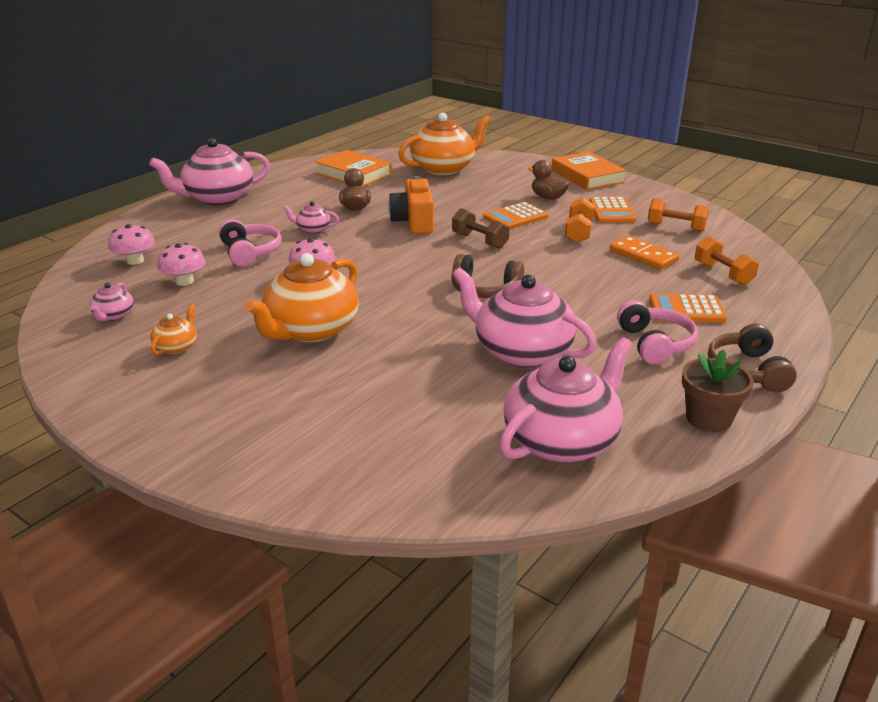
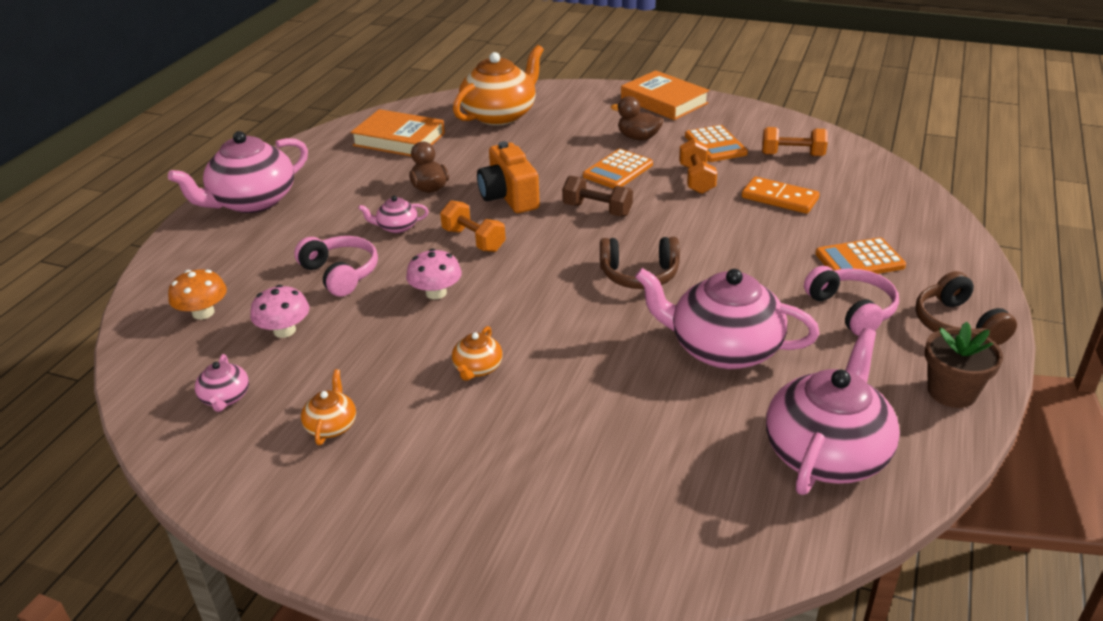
camera: 15 degrees left, 5 degrees up
pink mushroom [108,224,155,265] -> orange mushroom [168,269,227,320]
orange teapot [245,253,359,342] -> orange teapot [452,326,502,381], size x0.45
orange dumbbell [695,236,759,286] -> orange dumbbell moved to [440,200,506,252]

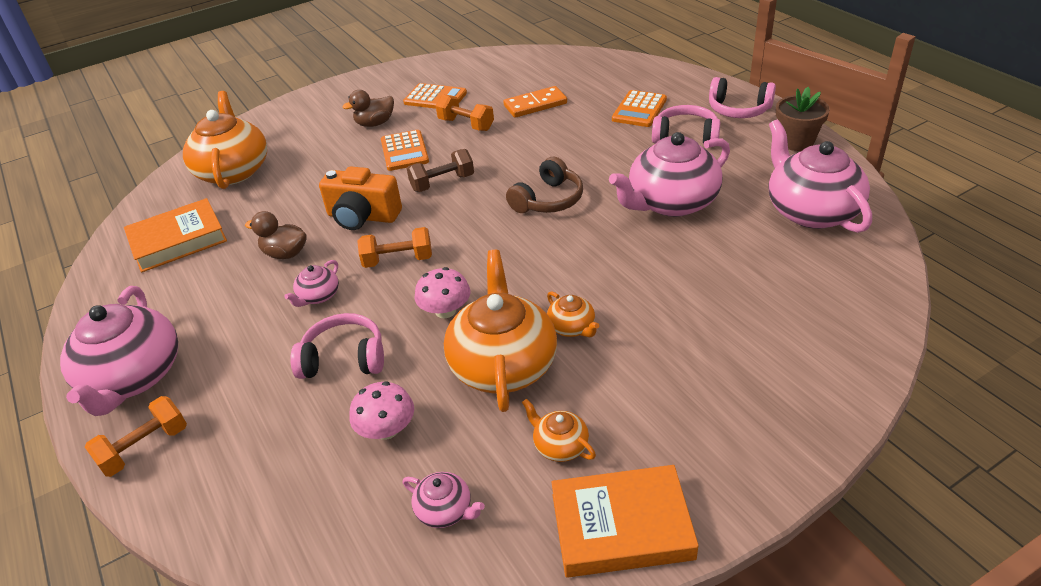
camera: 50 degrees left, 5 degrees up
orange mushroom [168,269,227,320] -> none
orange book [621,70,709,120] -> orange book moved to [551,465,699,577]
orange dumbbell [762,127,828,156] -> orange dumbbell moved to [85,396,187,477]
brown headphones [915,271,1017,345] -> pink headphones [709,77,776,118]
none -> orange teapot [444,250,557,412]

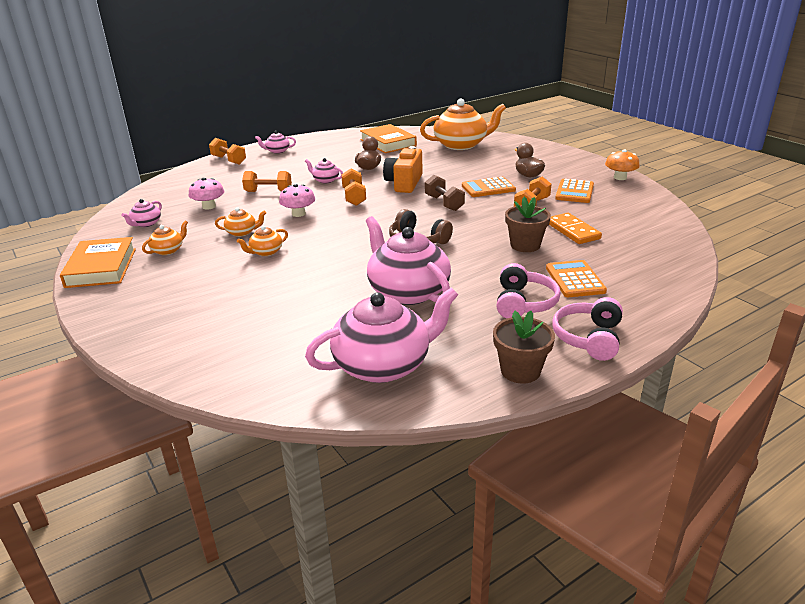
camera: 85 degrees right, 10 degrees down
pink teapot [60,286,178,416] -> pink teapot [255,131,296,154], size x0.45
pink headphones [290,313,384,379] -> orange dumbbell [242,171,292,192]
orange teapot [444,250,557,412] -> orange teapot [215,207,266,237], size x0.45
orange calculator [612,90,667,127] -> orange calculator turned 60 degrees clockwise [546,260,607,297]
none -> brown flower pot [505,197,551,252]
none -> orange mushroom [605,150,640,180]

